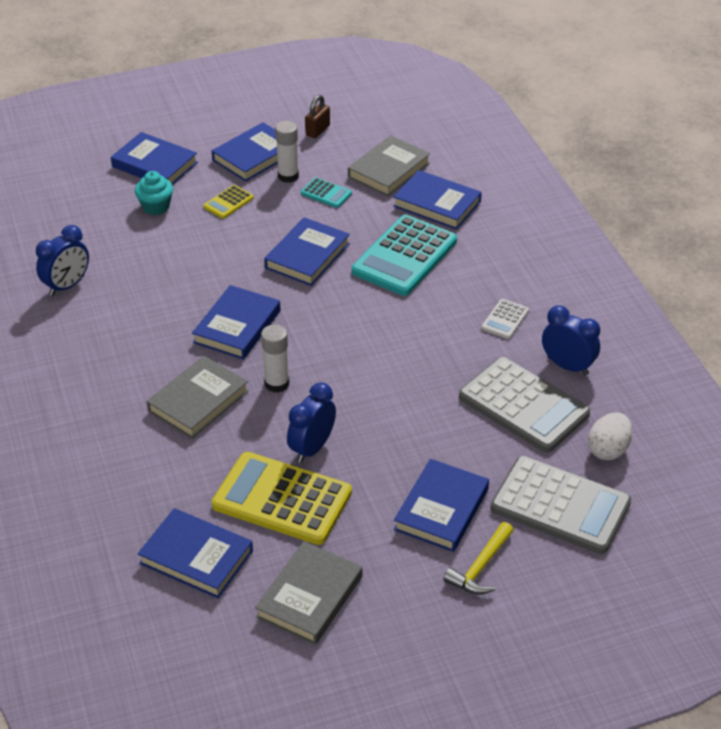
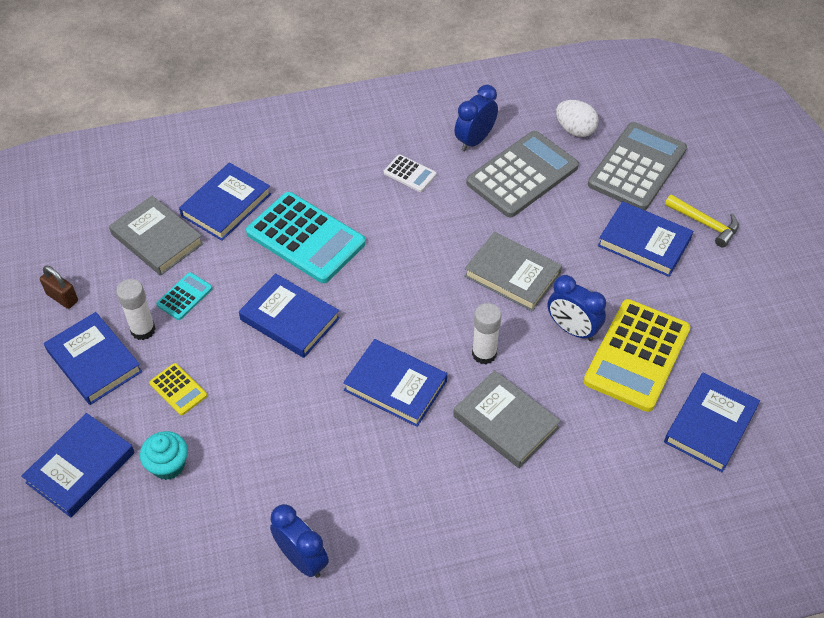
camera: 85 degrees left, 10 degrees up
grey book [255,541,362,645] -> grey book moved to [464,232,562,312]

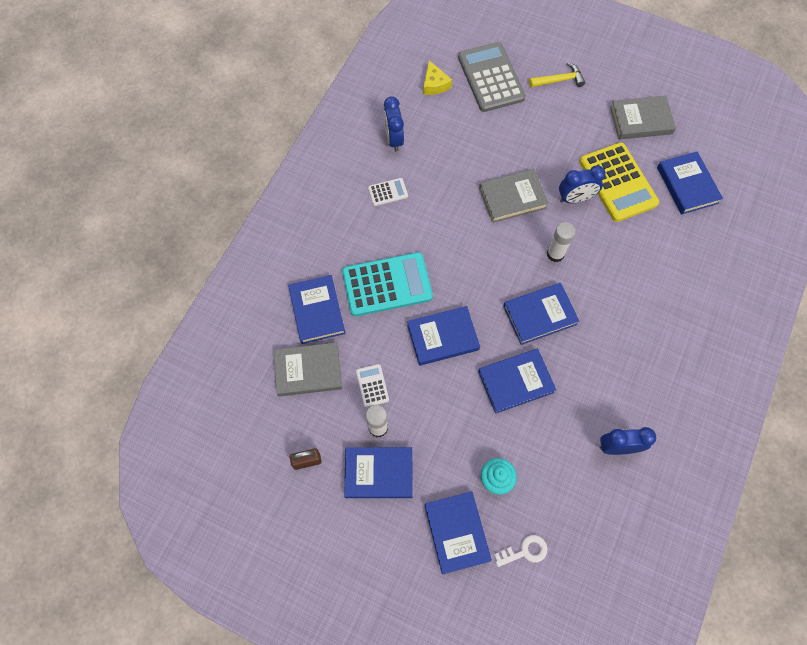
camera: 50 degrees left, 15 degrees up
yellow calculator [149,363,207,415] -> none
turquoise calculator [156,272,213,320] -> white calculator [356,364,389,407]
grey book [453,370,561,468] -> grey book moved to [610,96,676,139]
grey calculator [466,131,579,218] -> none
white egg [556,100,599,137] -> yellow cheese [423,60,452,95]
blue book [598,201,693,277] -> blue book moved to [478,349,556,414]
none -> white key [494,535,548,567]

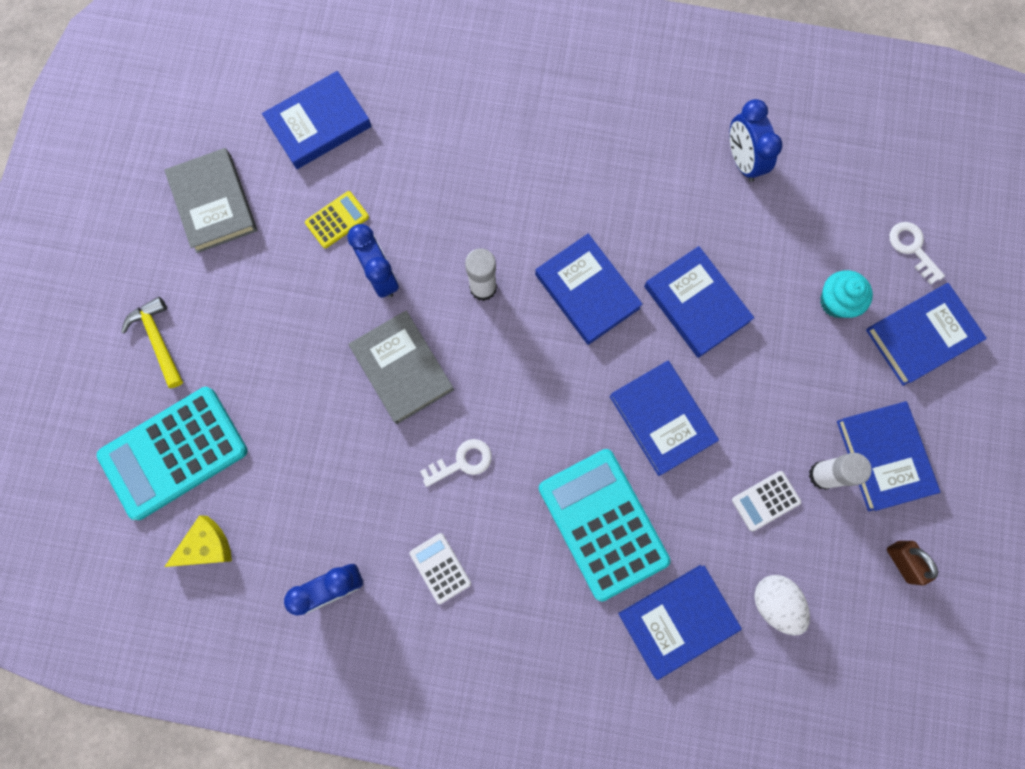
camera: 105 degrees left, 10 degrees up
grey book [274,343,342,397] -> white egg [754,575,810,635]
grey calculator [458,42,526,112] -> turquoise calculator [97,387,248,520]
yellow calculator [579,142,659,222] -> yellow calculator [305,191,369,248], size x0.46
none -> white key [420,439,492,487]

